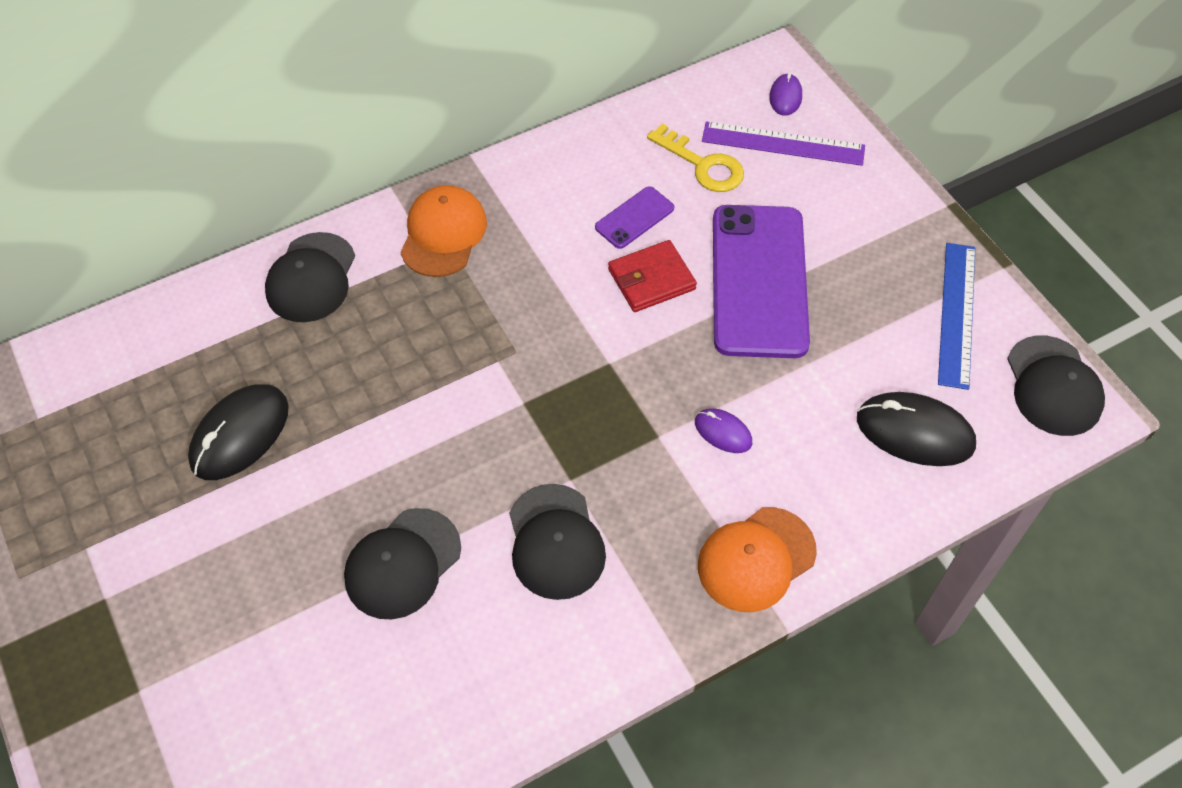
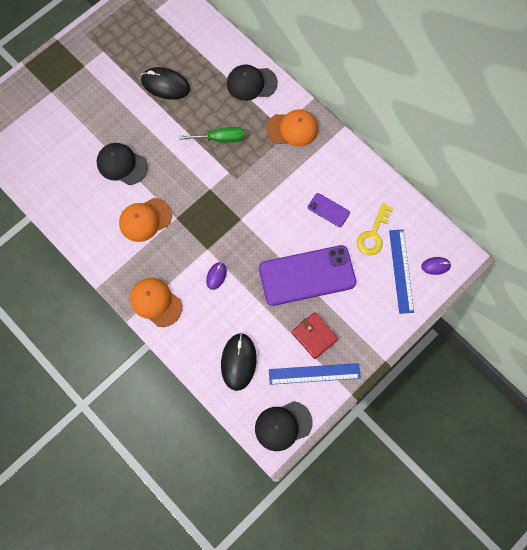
camera: 75 degrees right, 15 degrees up
black cap [509,484,606,600] -> orange cap [119,198,172,242]
red wallet [608,240,697,312] -> red wallet moved to [292,312,338,359]
purple ruler [702,121,865,166] -> blue ruler [389,230,414,314]
none -> green screwdriver [179,127,244,142]

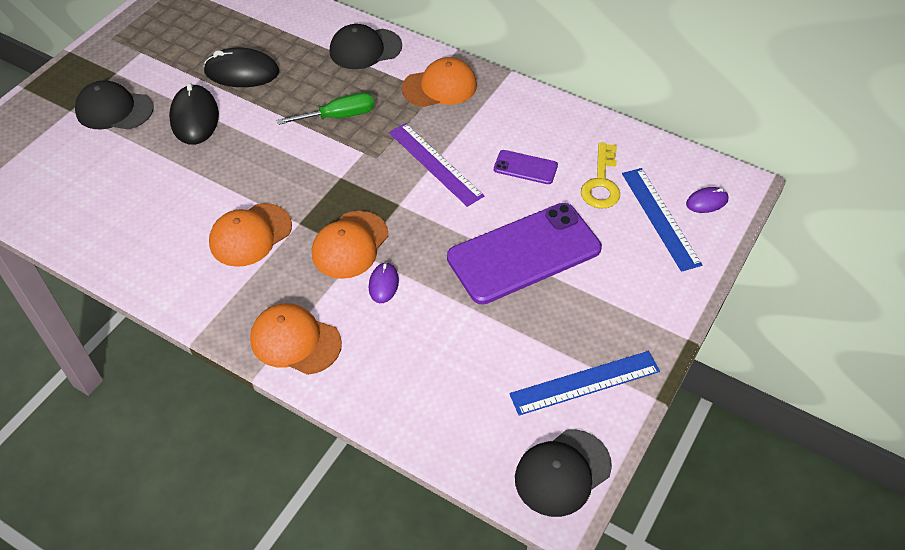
camera: 15 degrees left, 20 degrees down
black cap [97,143,148,185] -> black cap moved to [75,80,154,130]
black mouse [221,333,257,391] -> black mouse moved to [169,83,219,145]
red wallet [292,312,338,359] -> none
none -> orange cap [312,211,388,279]
none -> purple ruler [389,123,484,207]

